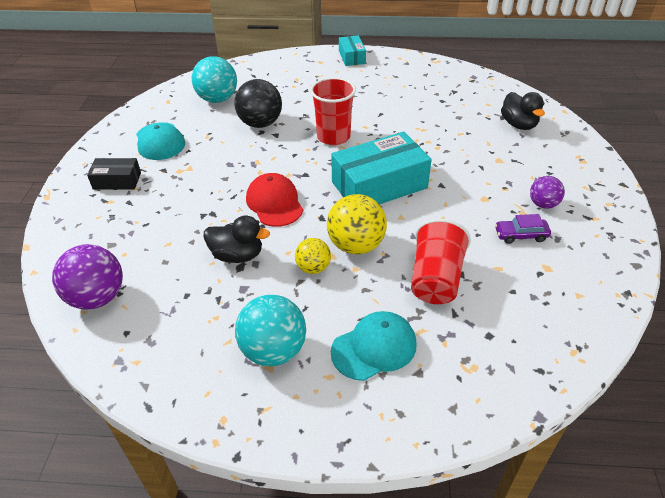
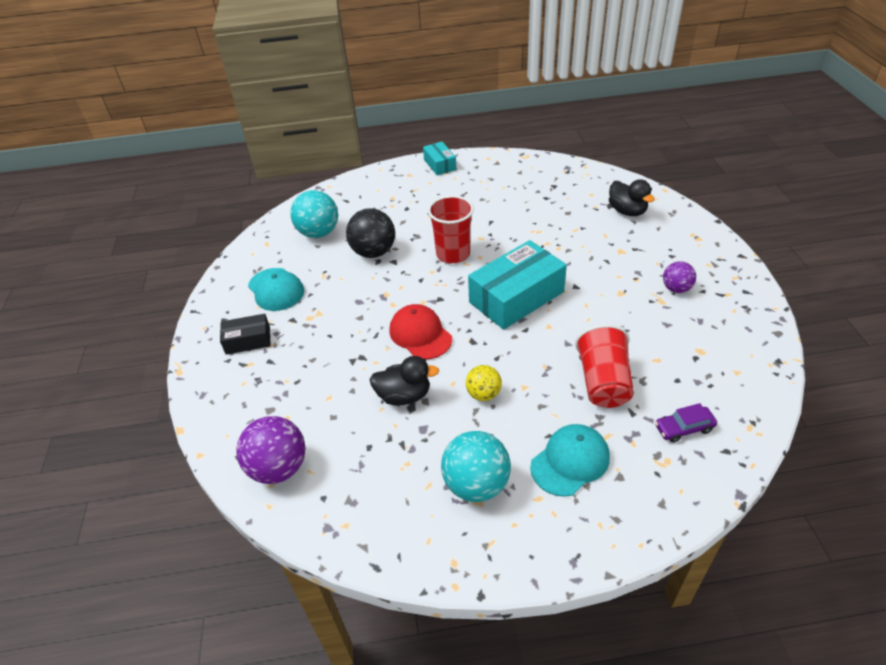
camera: 10 degrees left, 0 degrees up
yellow ball [327,194,387,254] -> none
purple car [495,214,551,244] -> purple car moved to [655,403,717,443]

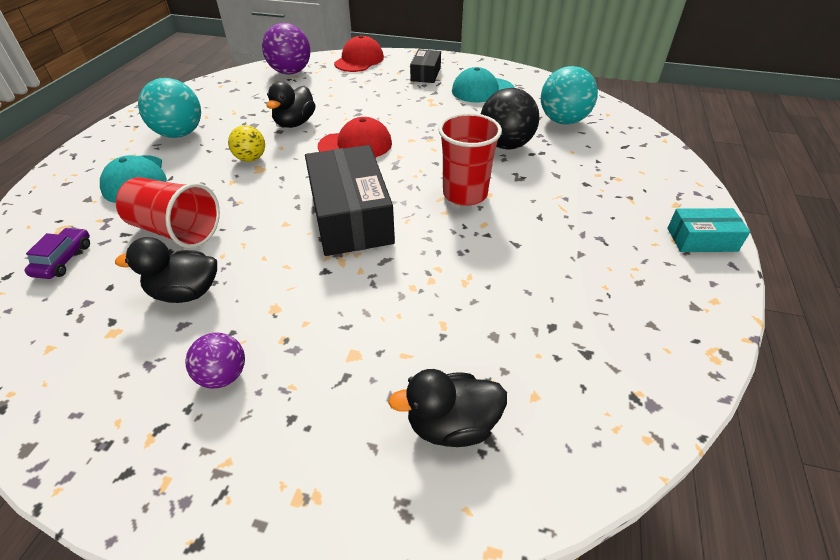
camera: 110 degrees right, 0 degrees up
turquoise box [468,240,567,330] -> black box [305,145,395,256]
none -> black duck [115,237,217,303]
none -> red cap [334,35,384,72]

